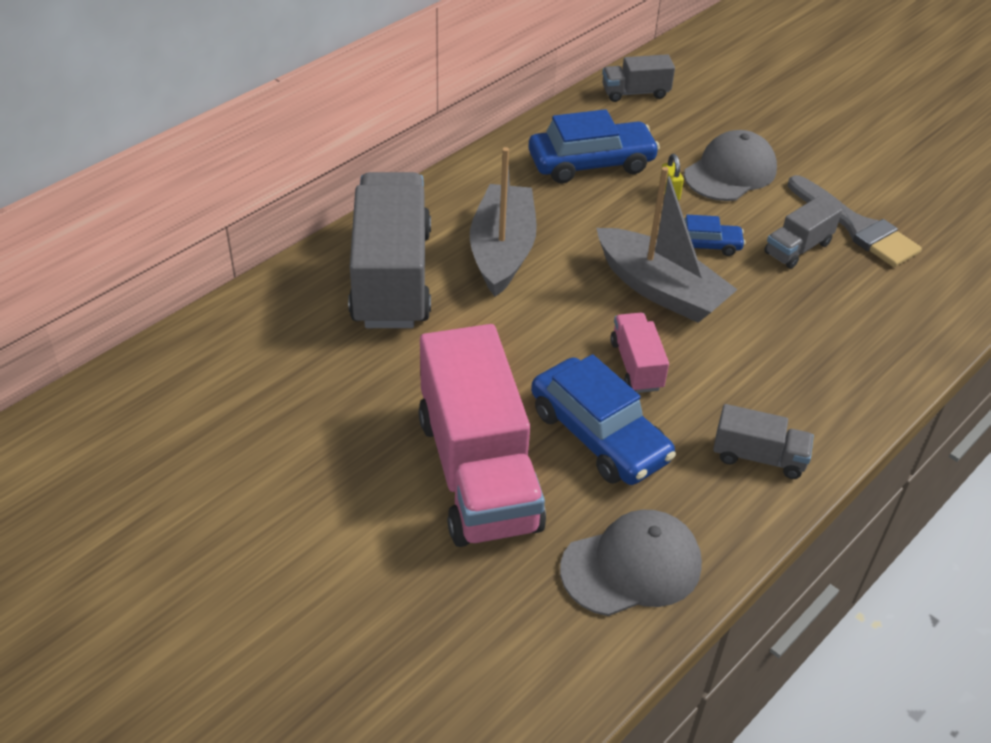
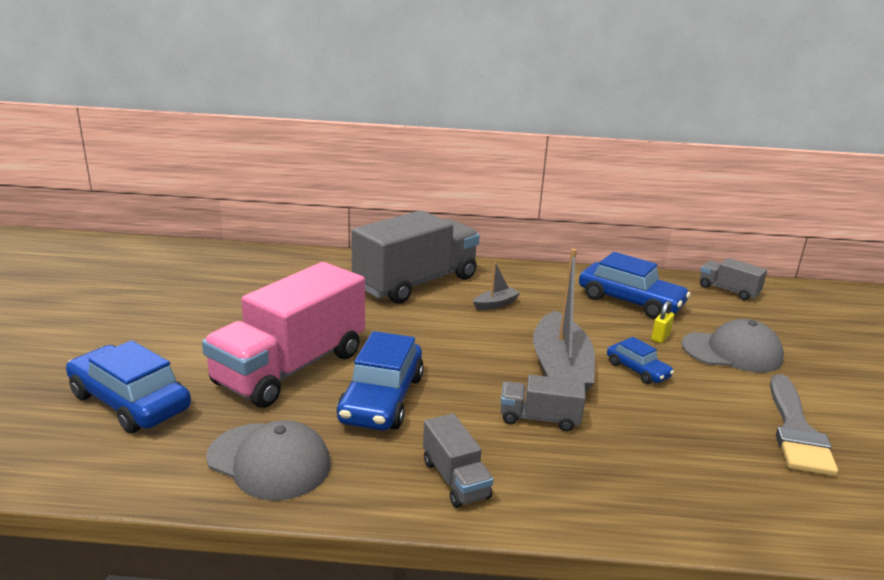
camera: 50 degrees right, 20 degrees down
grey boat [470,147,537,297] -> grey boat [473,262,520,310], size x0.45
pink truck [610,313,669,393] -> none
grey truck [764,196,842,269] -> grey truck moved to [500,375,586,432]
none -> blue car [66,340,191,433]

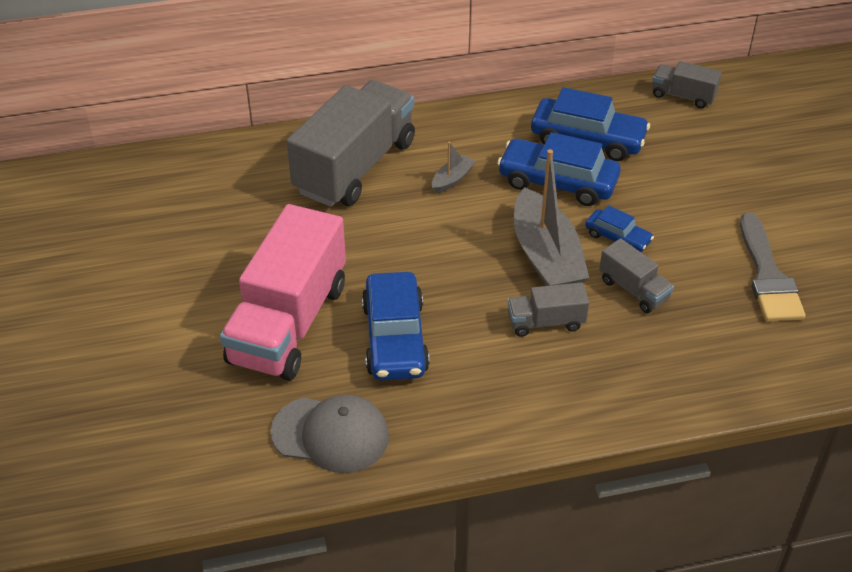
camera: 15 degrees left, 20 degrees up
blue car [66,340,191,433] -> blue car moved to [497,132,621,206]
grey truck [423,413,494,508] -> grey truck moved to [599,238,674,313]
yellow padlock [651,301,674,343] -> none
grey cap [681,319,784,372] -> none

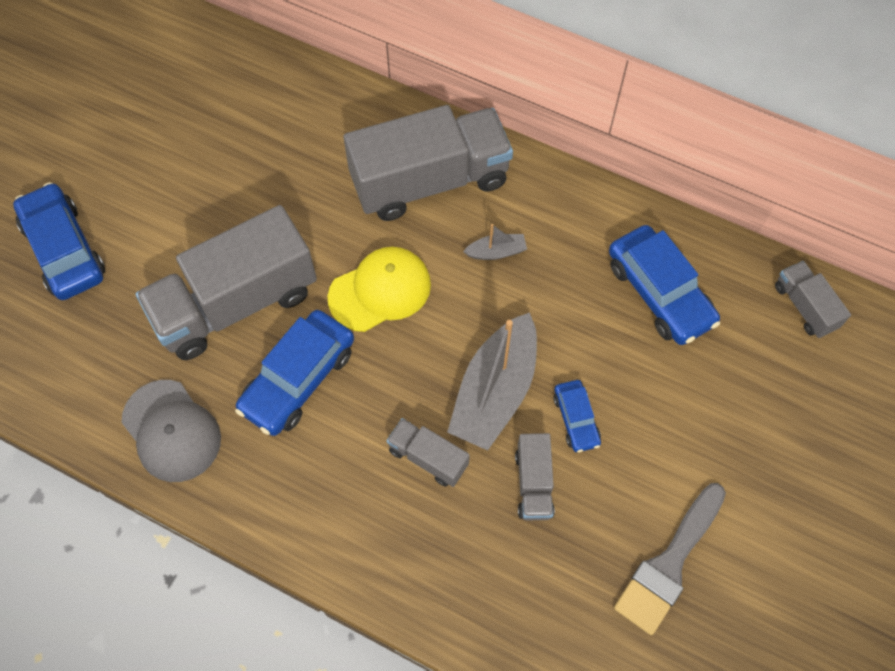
camera: 40 degrees right, 20 degrees up
pink truck [220,204,346,381] -> grey truck [135,205,317,360]
blue car [497,132,621,206] -> blue car moved to [13,182,105,300]
none -> yellow cap [328,247,431,332]

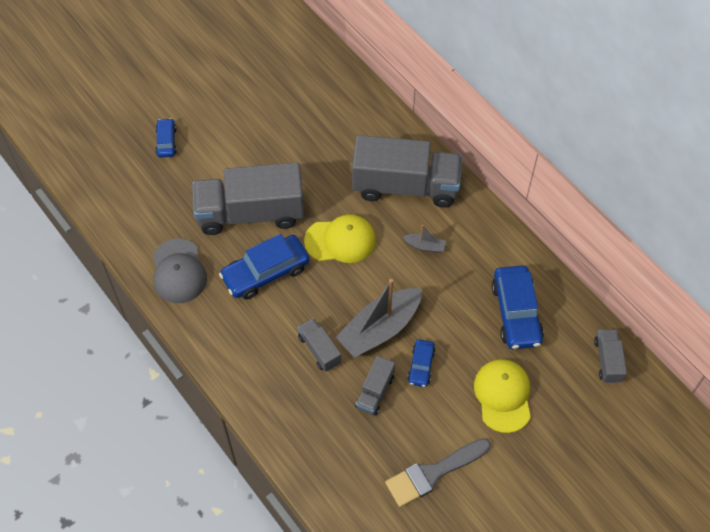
camera: 25 degrees right, 5 degrees down
blue car [13,182,105,300] -> blue car [155,118,177,158], size x0.54
none -> yellow cap [474,359,531,433]

